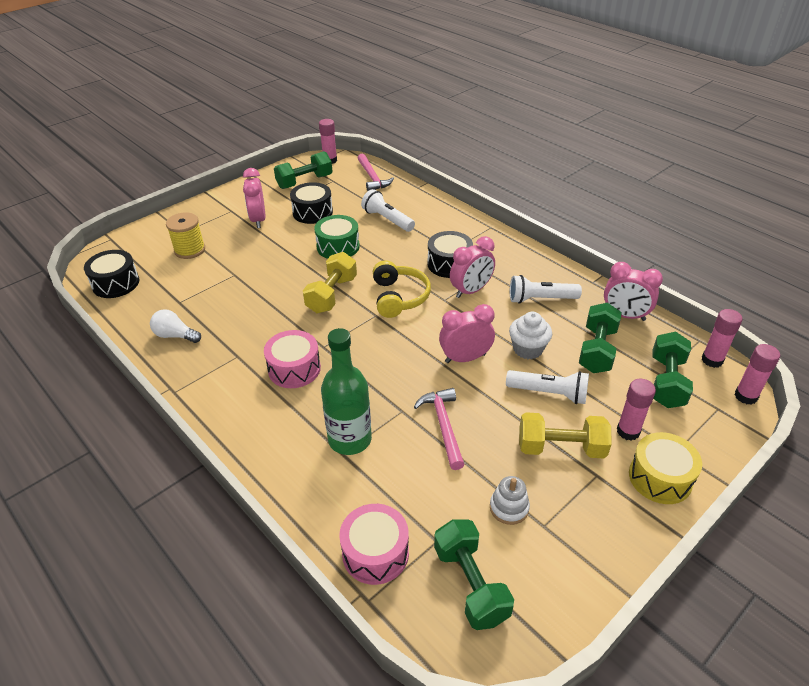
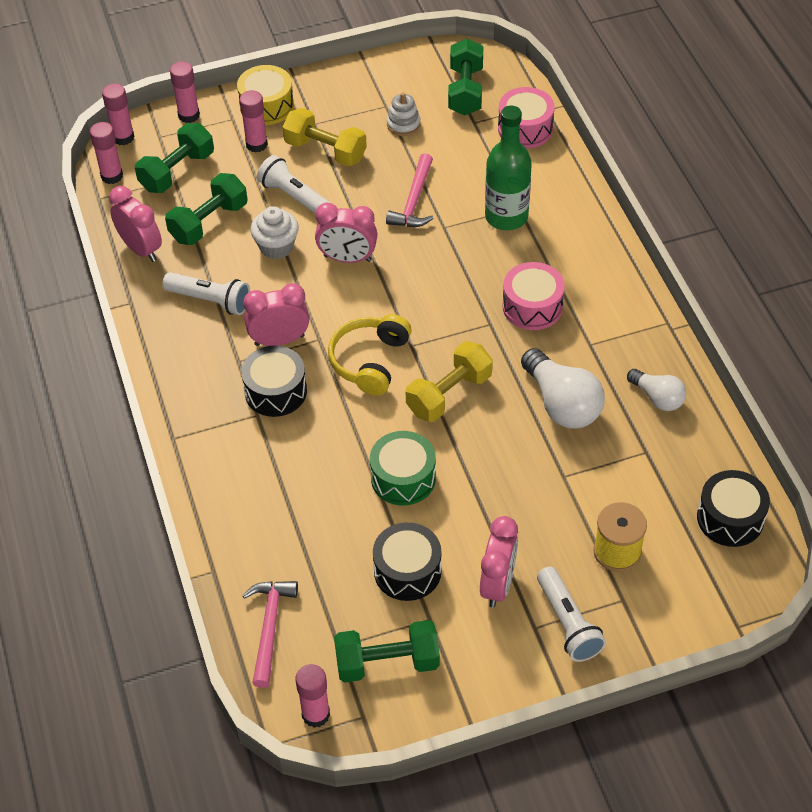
camera: 155 degrees left, 10 degrees up
white flashlight [361,189,415,232] -> white flashlight moved to [537,567,606,662]
none -> pink glue stick [170,61,200,123]
none -> white light bulb [521,348,605,429]

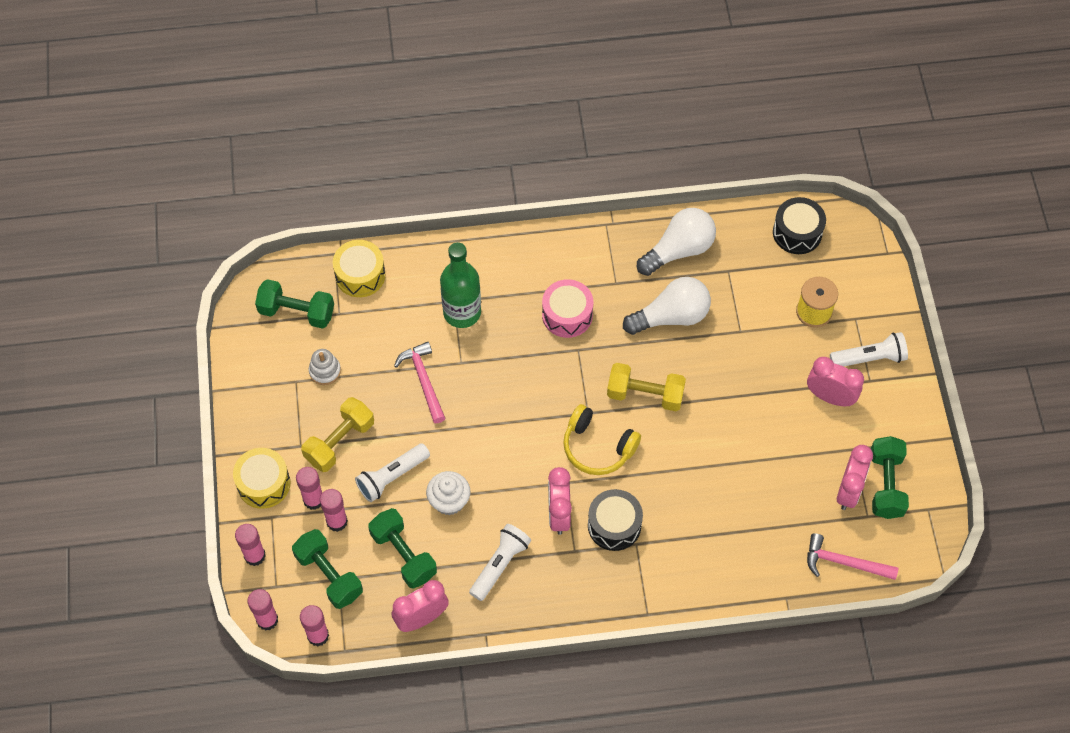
camera: 80 degrees left, 10 degrees up
pink glue stick [296,664,330,728] -> pink glue stick moved to [320,489,348,532]
pink clock [315,202,378,263] -> pink clock moved to [837,445,873,510]
green drum [370,431,436,506] -> none
black drum [373,522,442,601] -> none
pink hammer [386,153,434,227] -> pink hammer turned 135 degrees counterclockwise [394,342,445,423]
yellow dumbbell [406,341,493,422] -> yellow dumbbell turned 45 degrees counterclockwise [607,363,686,411]
pink drum [498,87,555,148] -> yellow drum [333,240,385,297]
white light bulb [627,369,686,411] -> white light bulb [637,208,716,276], size x1.67

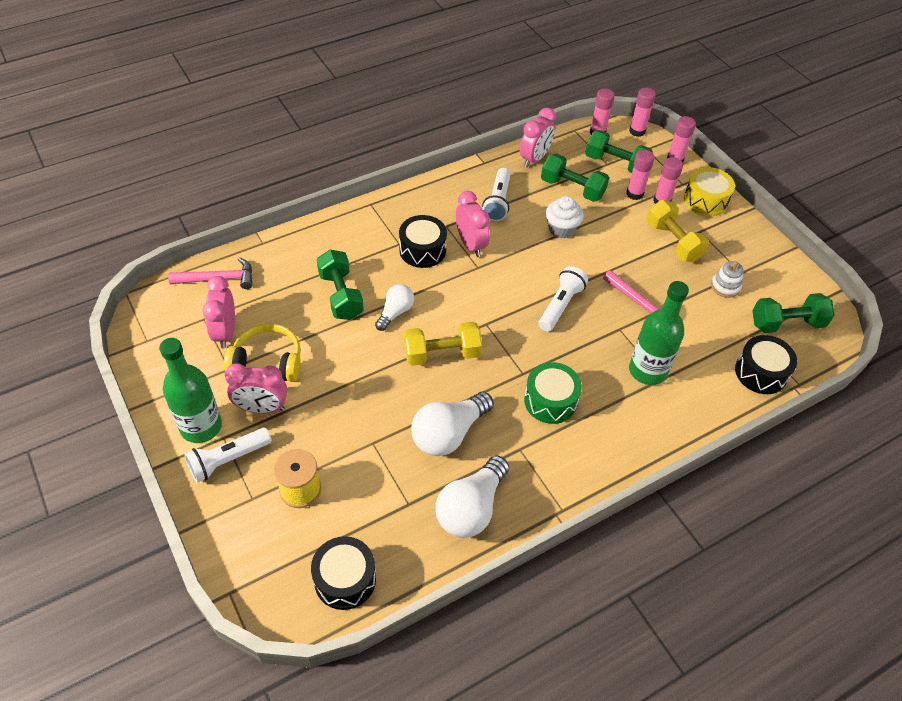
camera: 155 degrees right, 10 degrees down
yellow dumbbell [301,397,374,472] -> yellow dumbbell turned 45 degrees counterclockwise [646,200,709,262]
yellow drum [333,240,385,297] -> black drum [735,335,797,394]
white flashlight [355,443,430,502] -> white flashlight moved to [538,266,588,331]
pink drum [542,279,593,338] -> green drum [524,362,582,424]
yellow headphones [563,404,641,475] -> yellow headphones moved to [224,324,301,382]
green dumbbell [871,436,909,519] -> green dumbbell moved to [317,250,364,320]
none -> green bottle [159,338,222,443]
none -> white light bulb [375,284,414,331]

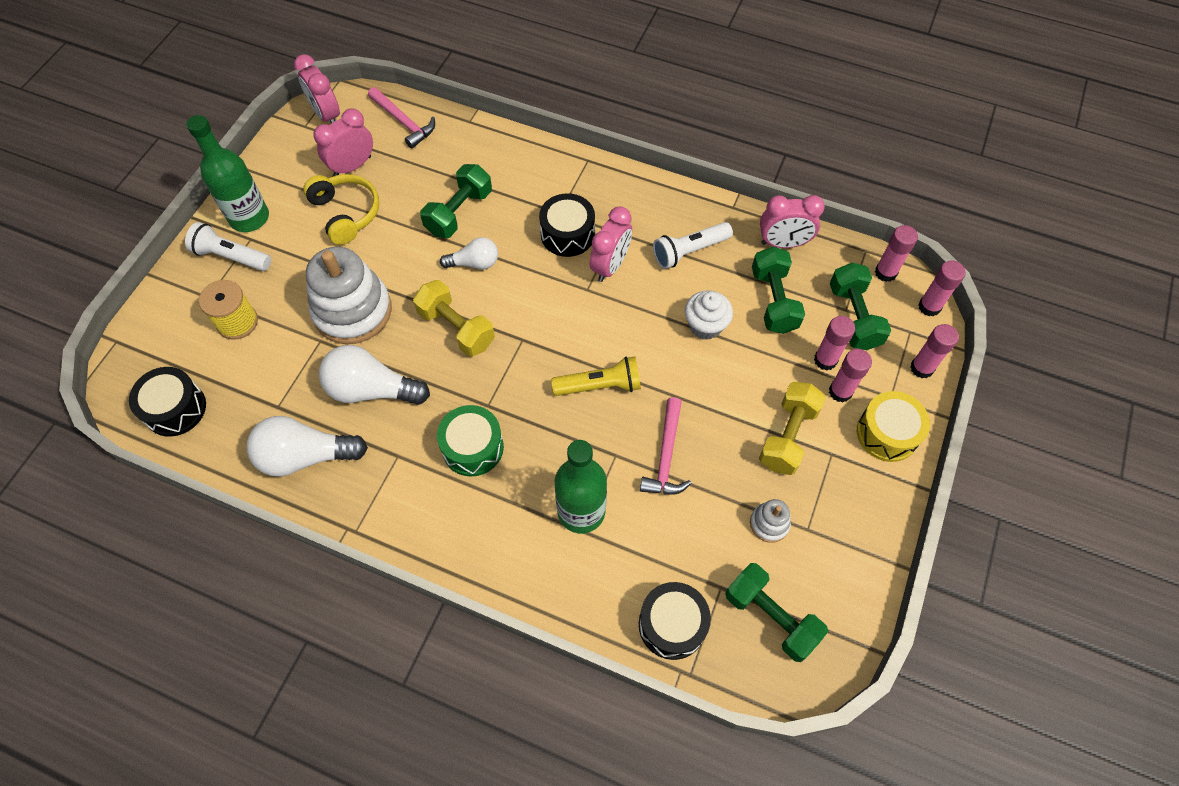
camera: 55 degrees right, 10 degrees up
pink clock [225,363,287,414] -> pink clock moved to [294,54,340,123]
white flashlight [538,266,588,331] -> yellow flashlight [551,356,641,396]
none -> white stacking toy [306,247,392,344]

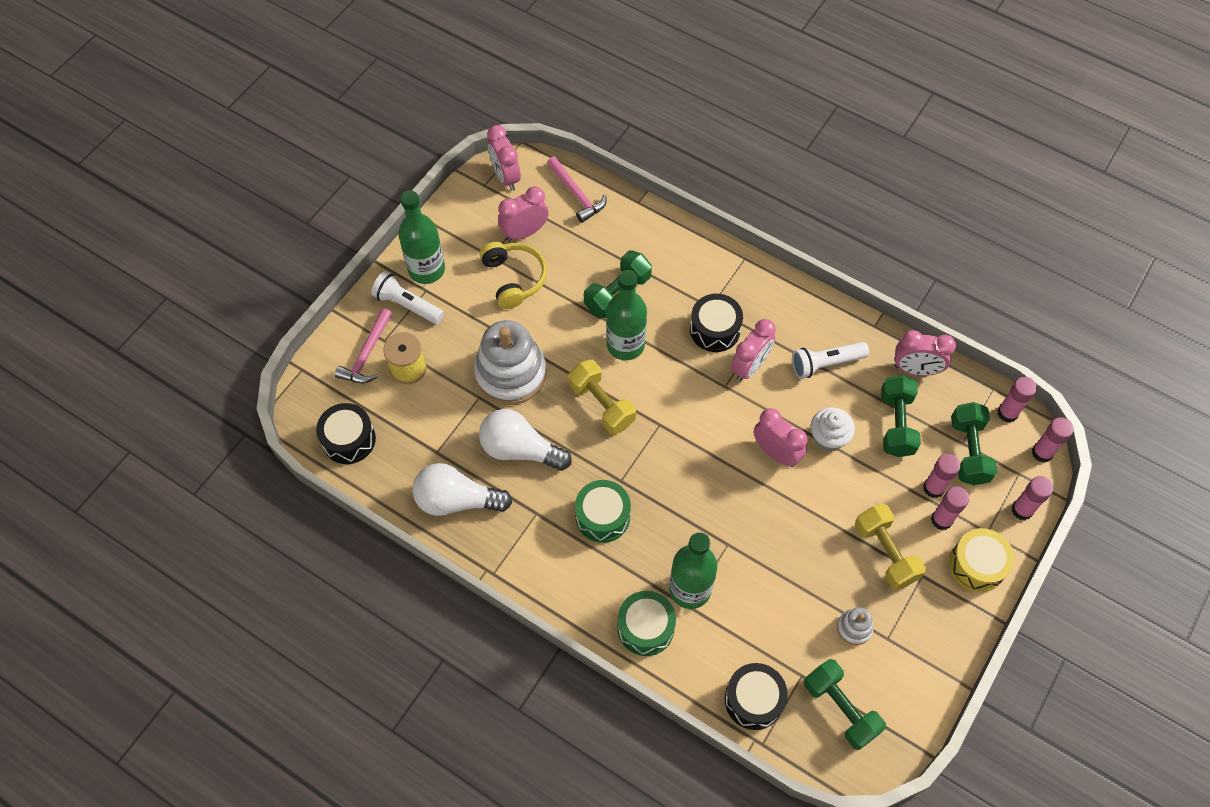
camera: 10 degrees right, 0 degrees up
white light bulb [440,237,498,269] -> green bottle [606,270,647,360]
yellow flashlight [551,356,641,396] -> none
pink hammer [640,397,692,495] -> pink hammer moved to [335,308,392,384]
yellow dumbbell [759,382,826,475] -> yellow dumbbell turned 60 degrees counterclockwise [855,504,926,590]
none -> green drum [617,591,676,656]
none -> pink clock [754,408,808,467]

